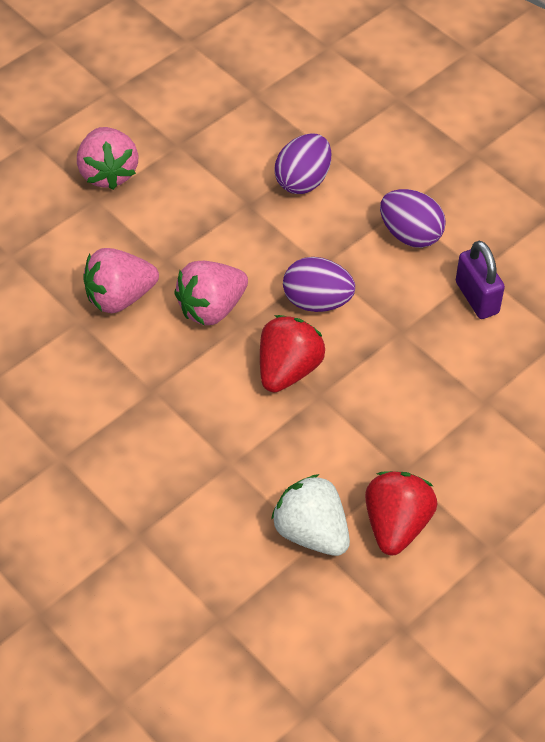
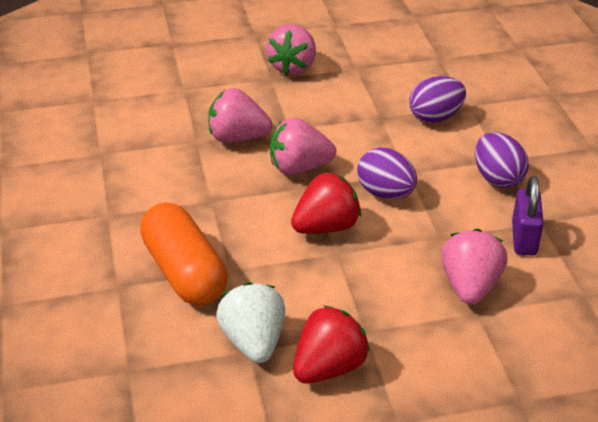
camera: 30 degrees right, 15 degrees down
none -> orange capsule [140,202,227,306]
none -> pink strawberry [441,229,507,305]

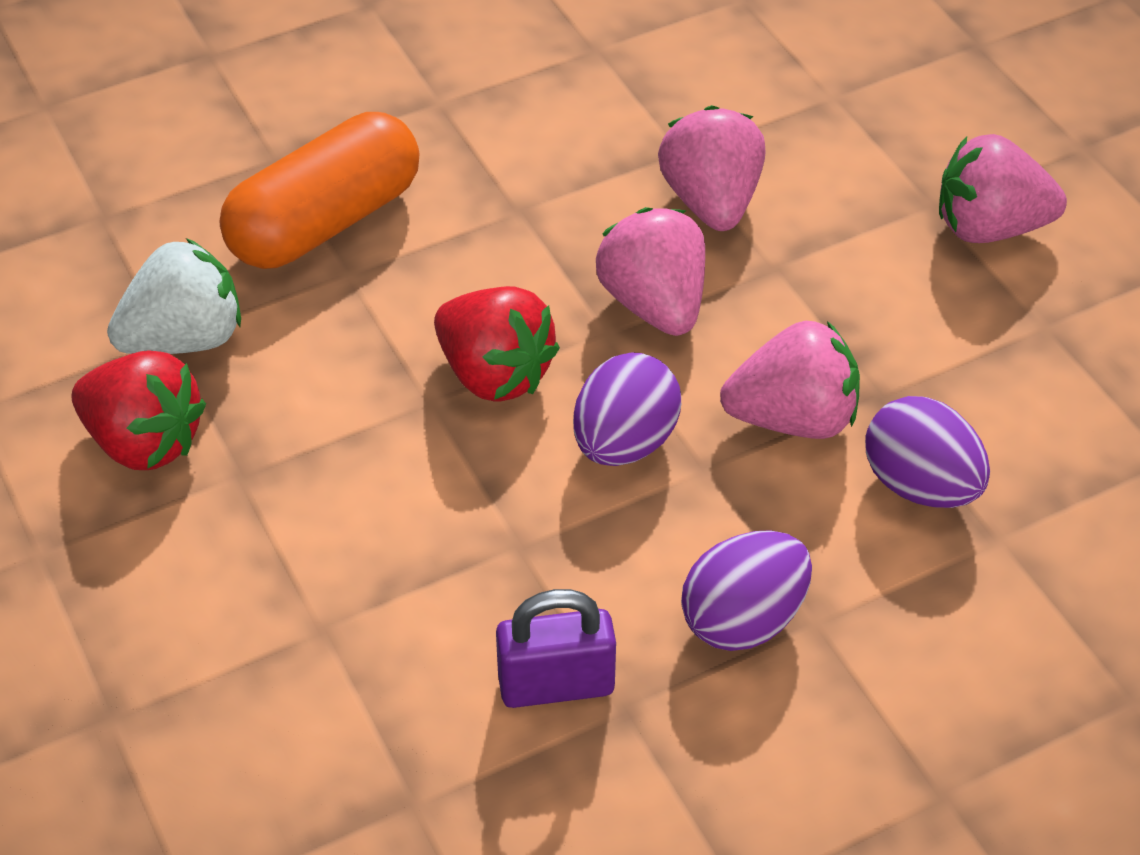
camera: 75 degrees right, 10 degrees up
pink strawberry [441,229,507,305] -> pink strawberry moved to [720,321,860,439]

